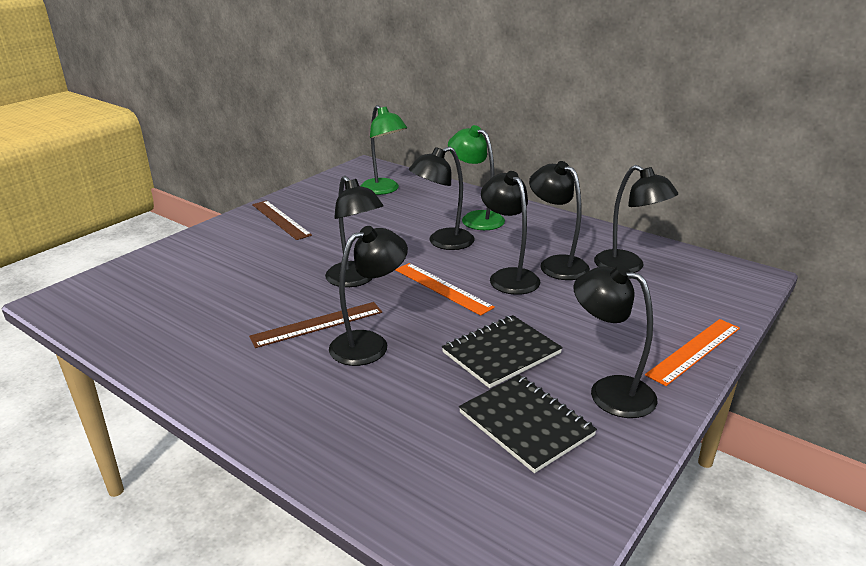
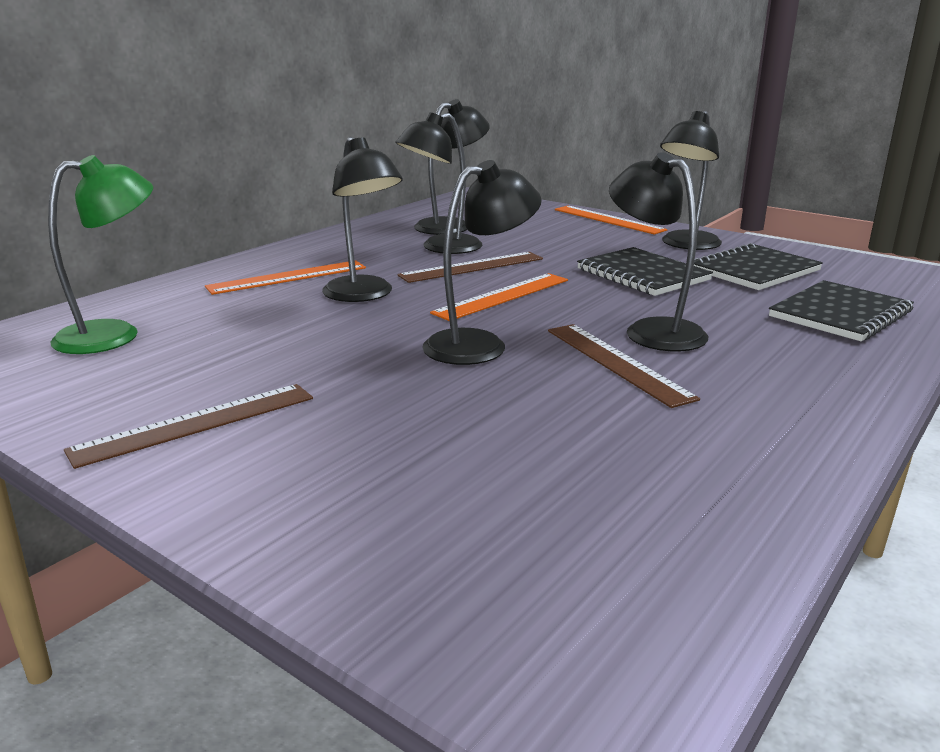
camera: 90 degrees left, 5 degrees down
green lamp [448,125,505,230] -> orange ruler [205,260,366,295]
black lamp [481,171,540,295] -> brown ruler [397,252,543,283]
none -> black notebook [769,280,914,341]

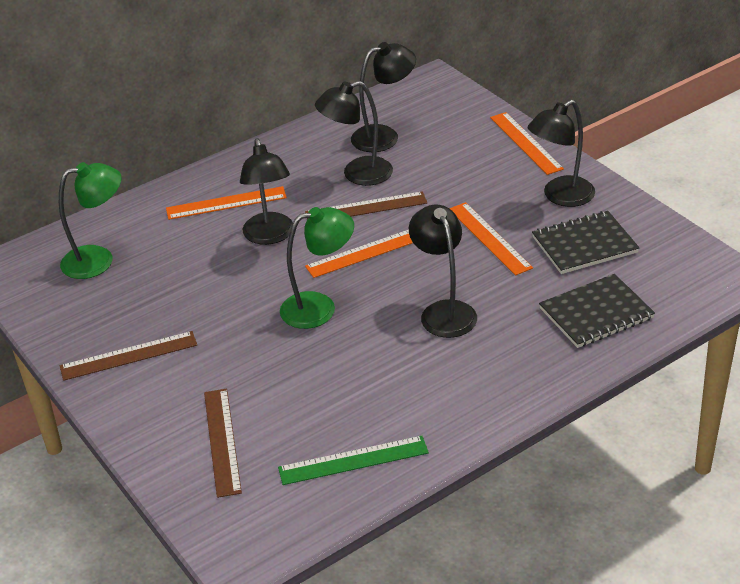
camera: 20 degrees right, 15 degrees up
black lamp [422,160,542,365] -> green lamp [280,207,354,329]
brown ruler [548,324,700,408] -> brown ruler moved to [204,389,242,498]
black notebook [577,247,713,296] -> orange ruler [449,202,533,276]
none -> green ruler [278,436,429,485]

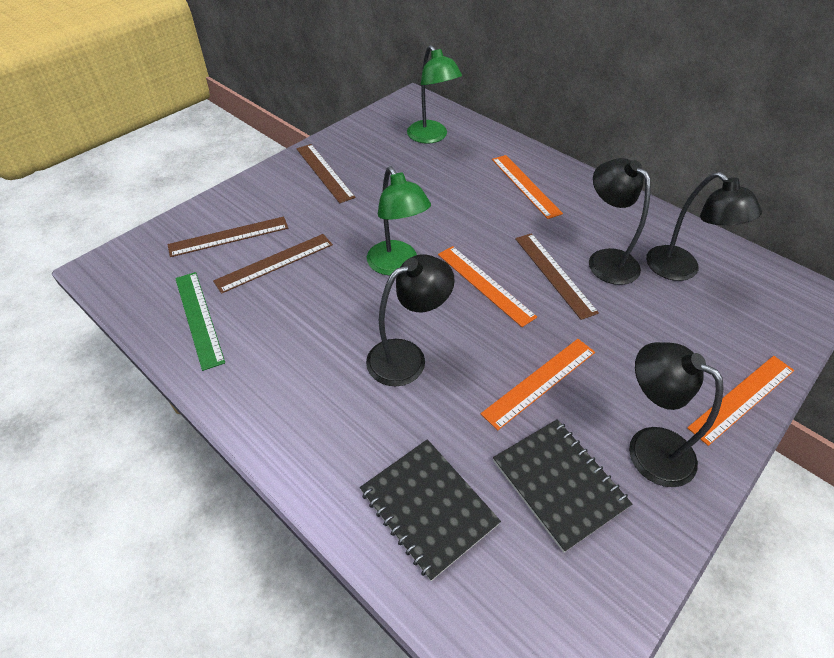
camera: 75 degrees right, 10 degrees up
black lamp [240,138,293,245] -> none
none -> brown ruler [213,234,333,294]

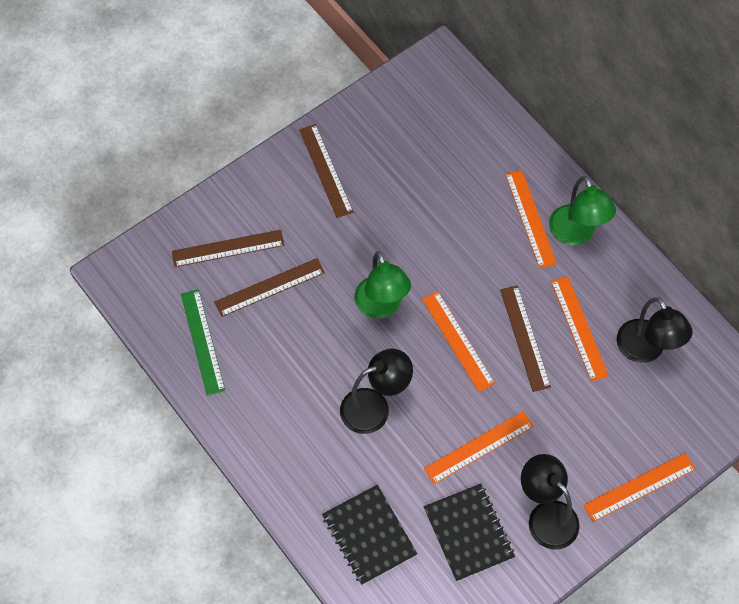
camera: 10 degrees right, 15 degrees up
green lamp [407,45,462,144] -> green lamp moved to [549,176,616,245]
black lamp [589,158,651,285] -> orange ruler [551,276,609,381]

